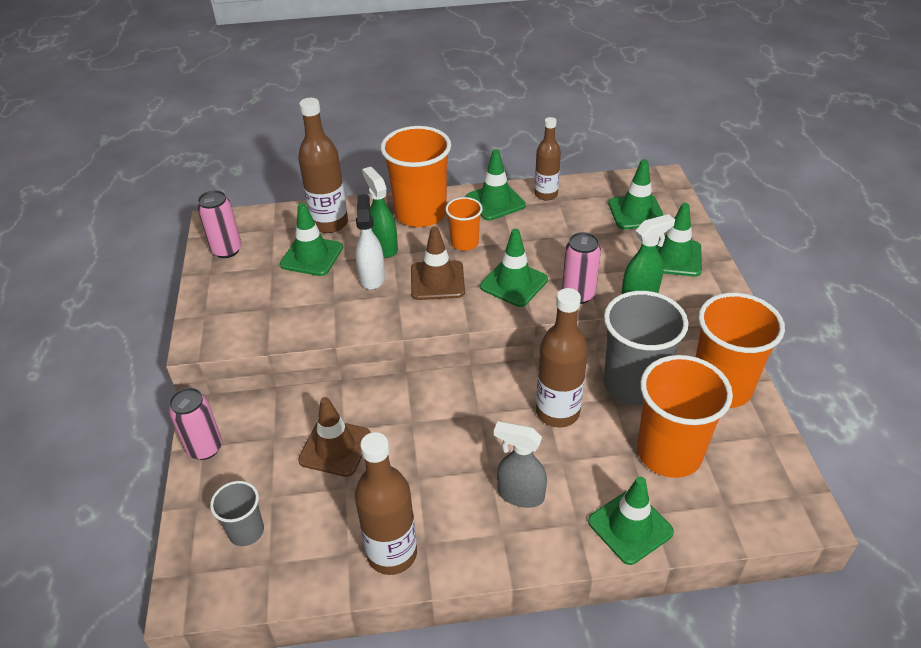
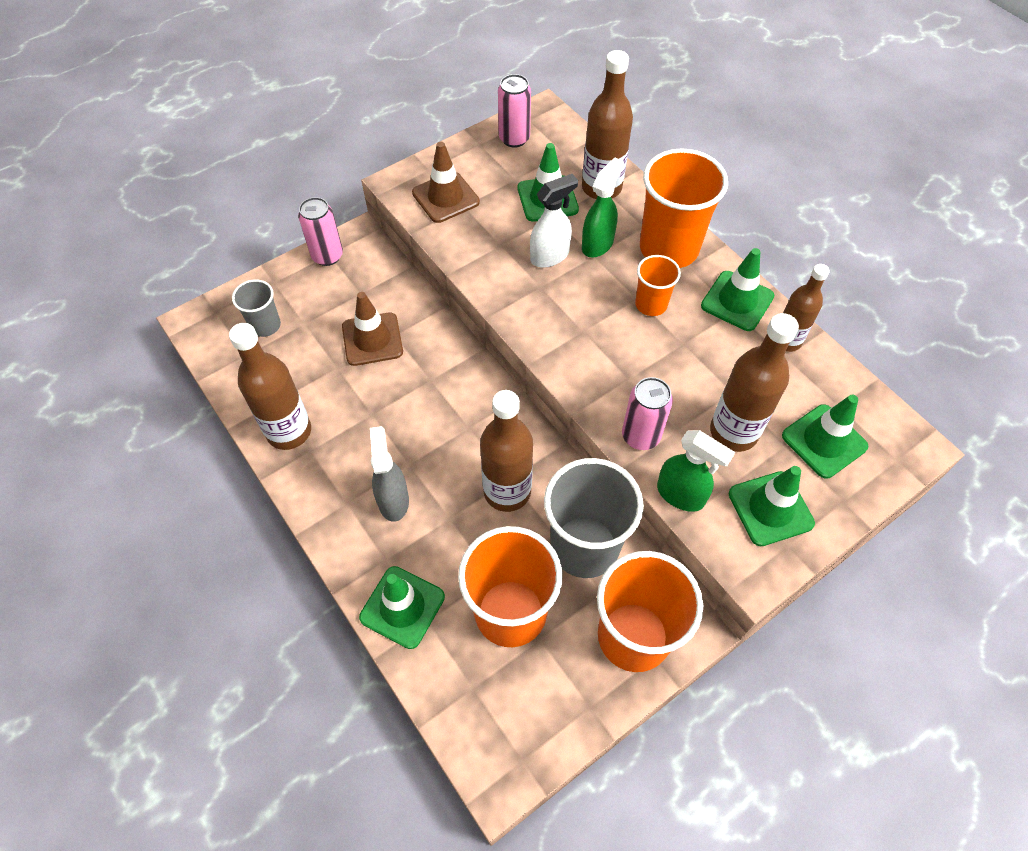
camera: 60 degrees right, 15 degrees up
brown traffic cone [411,226,465,300] -> brown traffic cone moved to [412,142,480,223]
green traffic cone [480,229,548,307] -> none
none -> brown bottle [710,313,799,452]

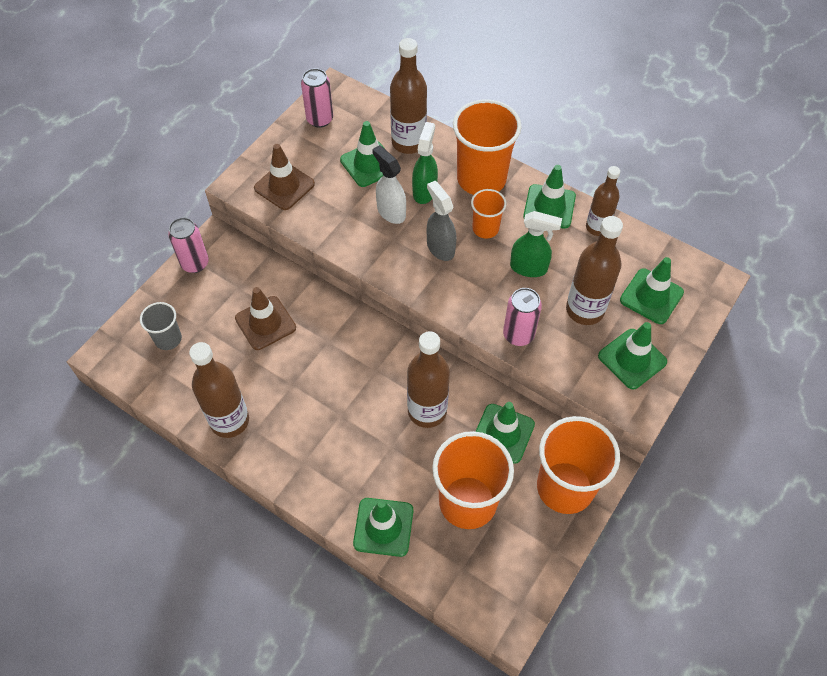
camera: 20 degrees left, 0 degrees up
grey spray bottle [370,426,409,522] -> grey spray bottle moved to [427,181,456,261]
white spray bottle [530,174,578,268] -> white spray bottle turned 75 degrees counterclockwise [372,145,406,224]
grey cup [544,458,644,578] -> green traffic cone [475,402,535,464]
green spray bottle [657,430,735,512] -> green spray bottle moved to [510,211,562,277]

